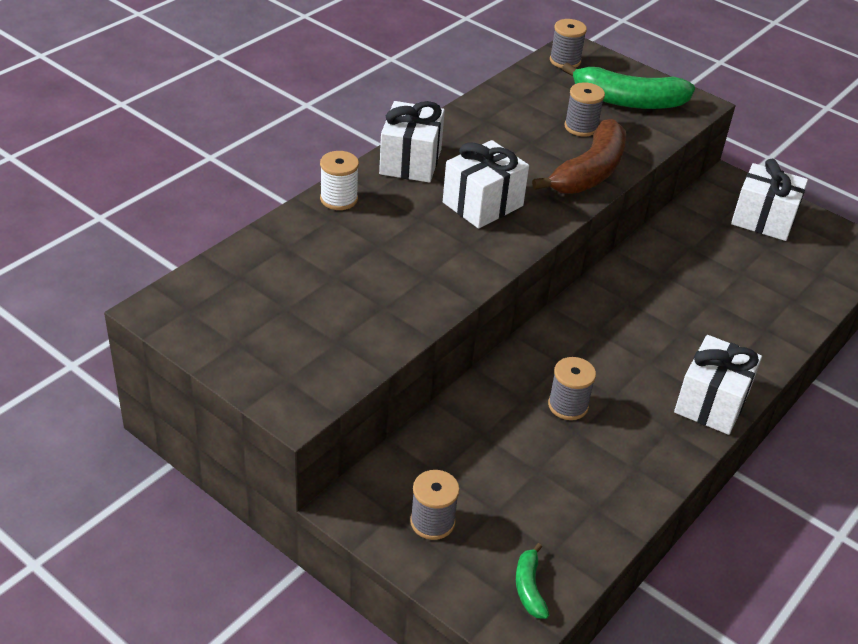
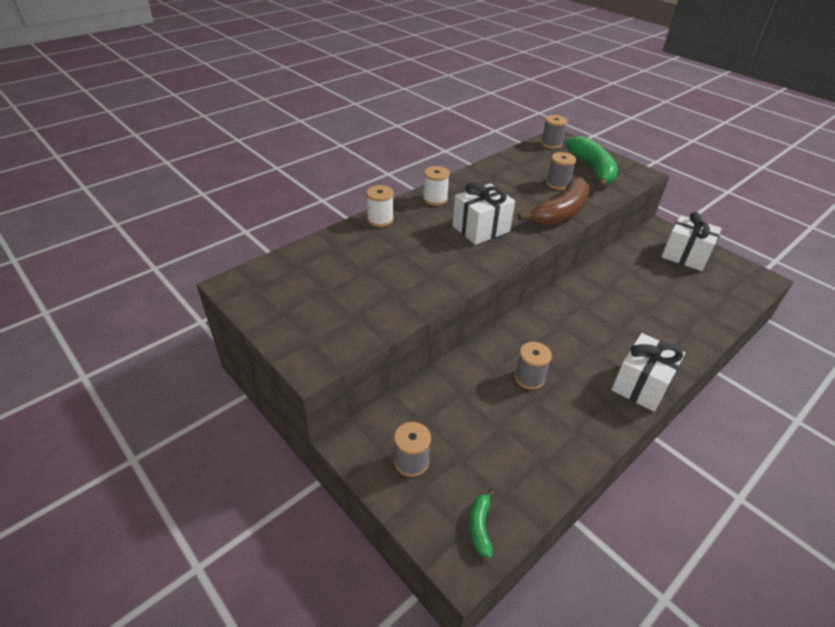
camera: 10 degrees right, 0 degrees up
white gift [379,101,445,183] -> white spool [423,166,450,206]
green banana [562,62,695,109] -> green banana turned 120 degrees counterclockwise [566,136,618,189]

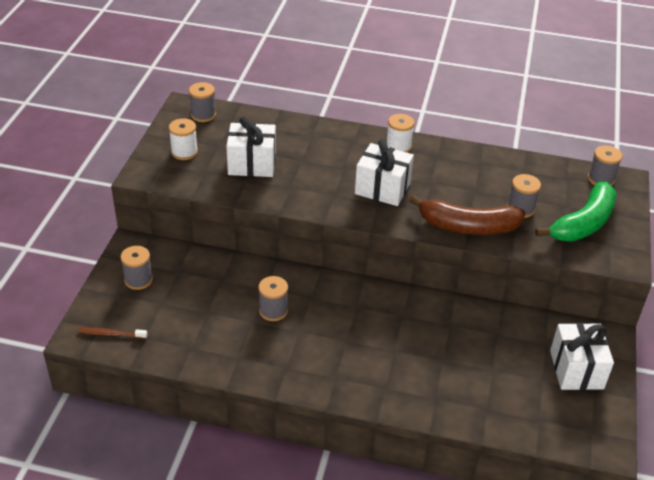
camera: 55 degrees right, 0 degrees up
white spool [366,185,394,227] -> white spool moved to [169,118,198,160]
green banana [469,489,495,558] -> brown toothbrush [78,328,148,339]
white gift [611,333,685,412] -> white gift moved to [226,116,276,177]
none -> grey spool [189,82,216,122]

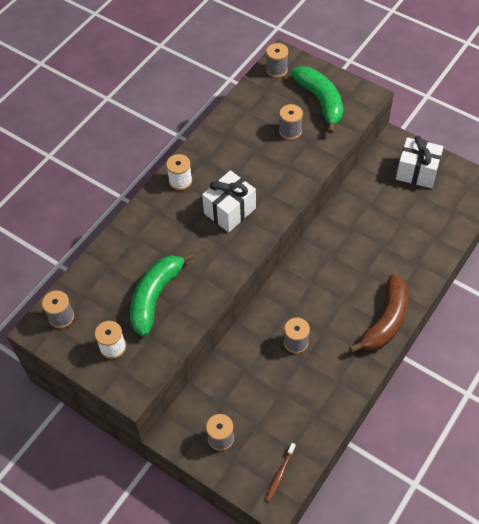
camera: 65 degrees left, 15 degrees up
white gift [226,116,276,177] -> green banana [130,252,195,337]
brown banana [409,195,525,235] -> brown banana moved to [349,274,409,353]

